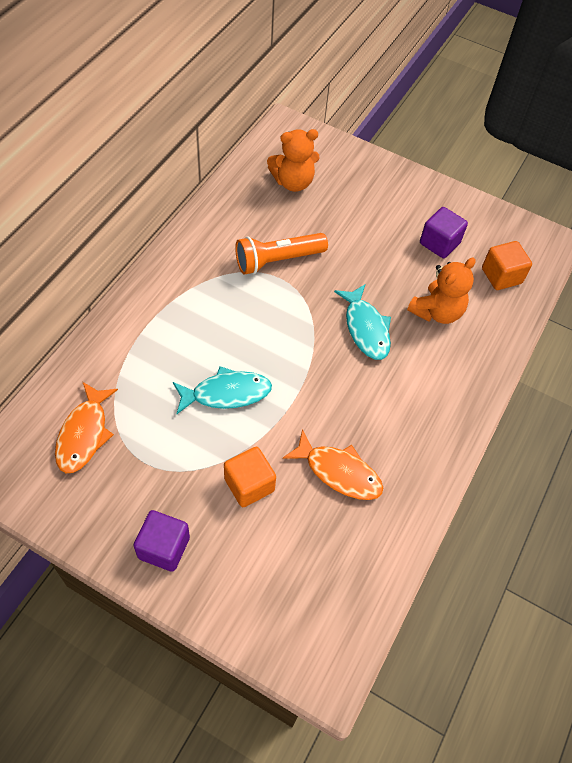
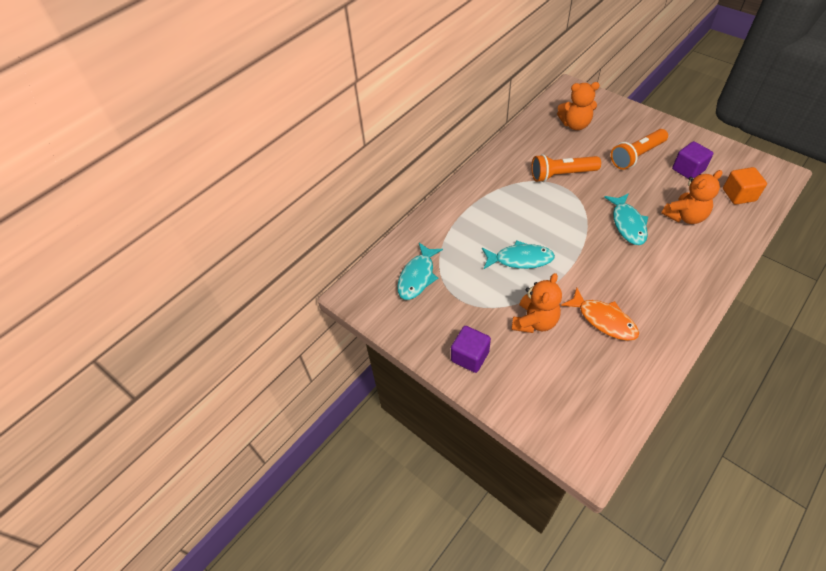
camera: 20 degrees right, 5 degrees down
orange fish [55,382,118,473] -> turquoise fish [397,243,443,300]
orange cube [224,447,276,507] -> orange teddy bear [512,273,562,333]
none -> orange flashlight [611,129,668,170]

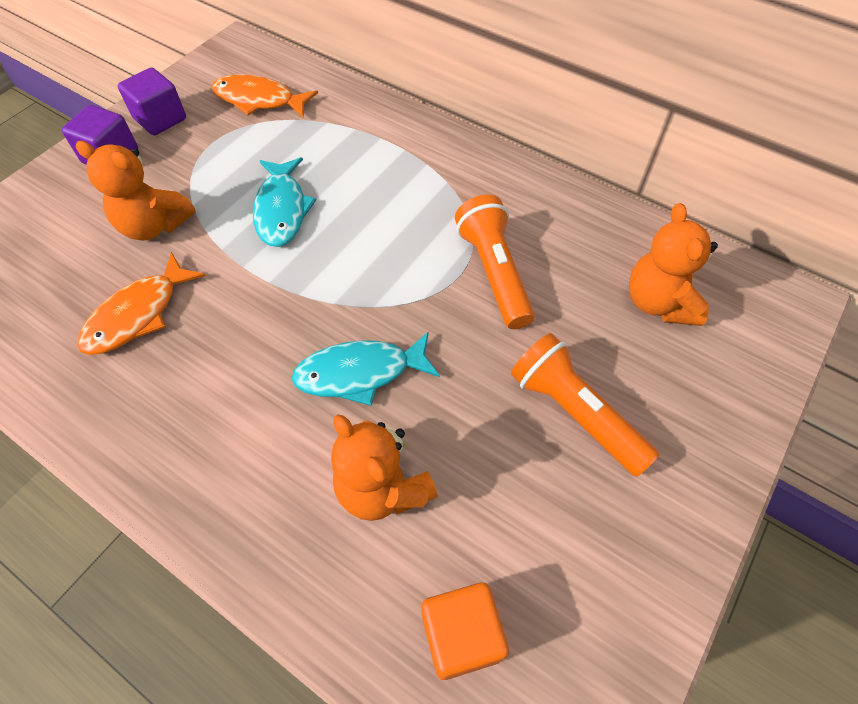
camera: 80 degrees right, 5 degrees up
turquoise fish [397,243,443,300] -> orange fish [211,74,318,118]
purple cube [672,141,713,178] -> purple cube moved to [118,67,186,135]

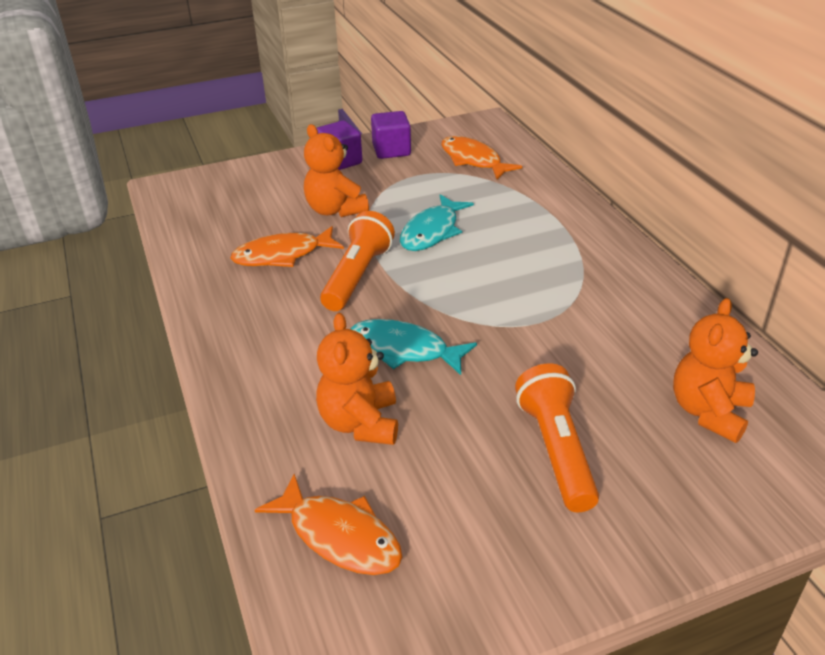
camera: 35 degrees right, 20 degrees down
orange cube [421,583,509,680] -> orange fish [255,474,402,575]
orange flashlight [455,194,535,329] -> orange flashlight moved to [320,211,395,311]

